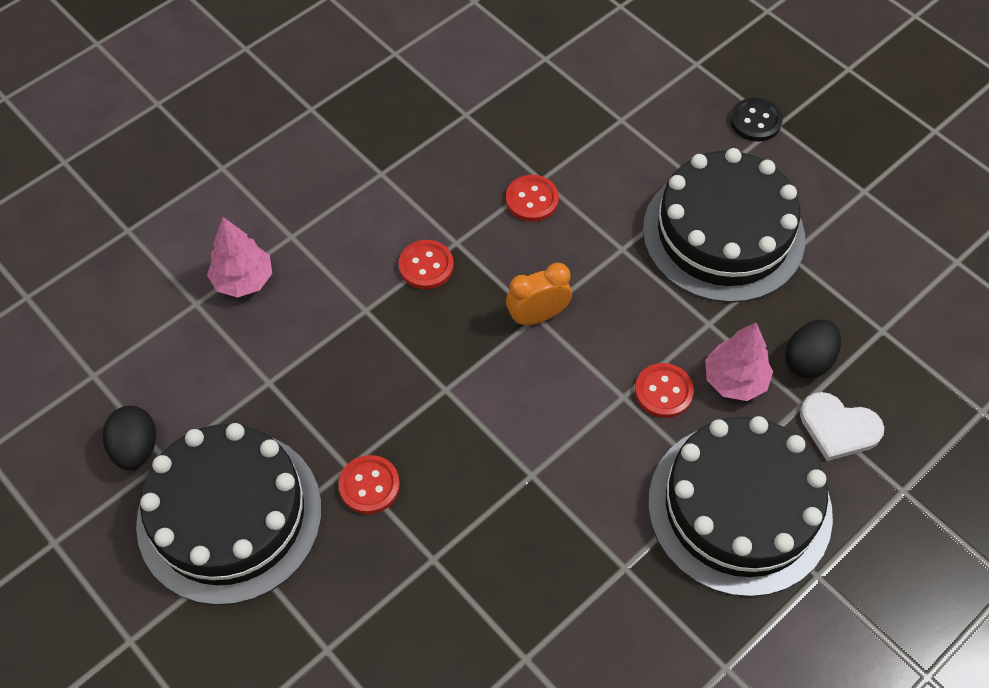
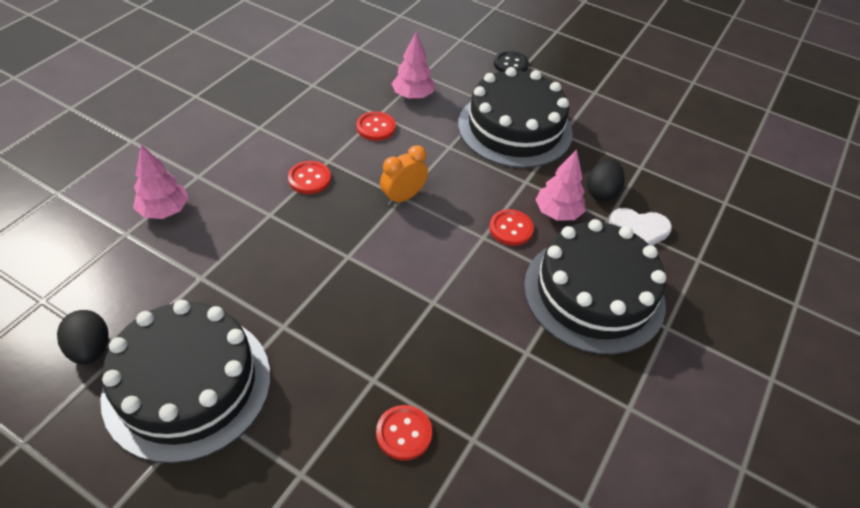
camera: 20 degrees left, 10 degrees down
red button [338,455,400,514] -> red button moved to [376,405,432,461]
none -> pink tree [391,32,435,99]

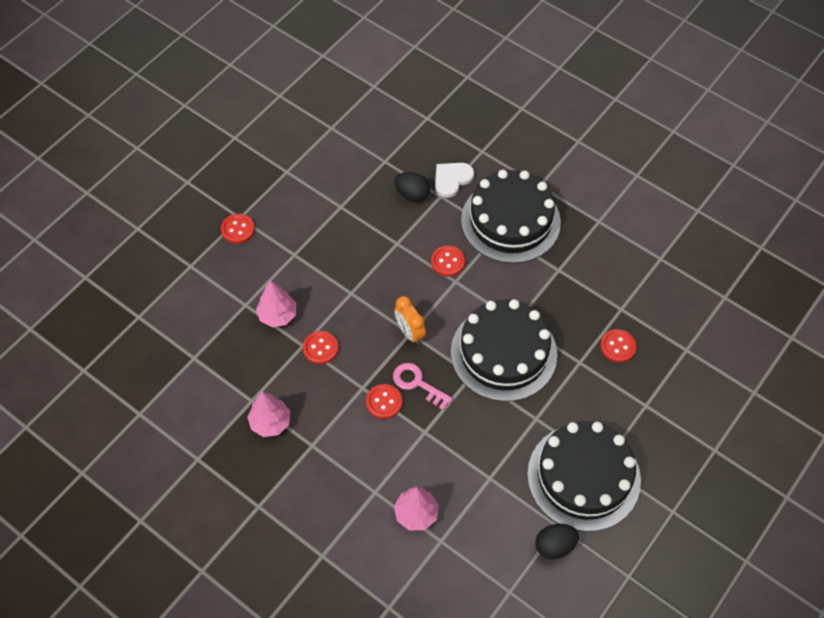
camera: 80 degrees left, 10 degrees up
black cake [458,67,573,168] -> black cake moved to [451,299,557,402]
black button [494,51,529,72] -> red button [221,214,255,244]
pink tree [535,150,585,221] -> pink tree moved to [247,391,290,437]
white heart [609,208,672,246] -> white heart turned 150 degrees counterclockwise [435,163,474,198]
none -> pink key [393,363,453,410]

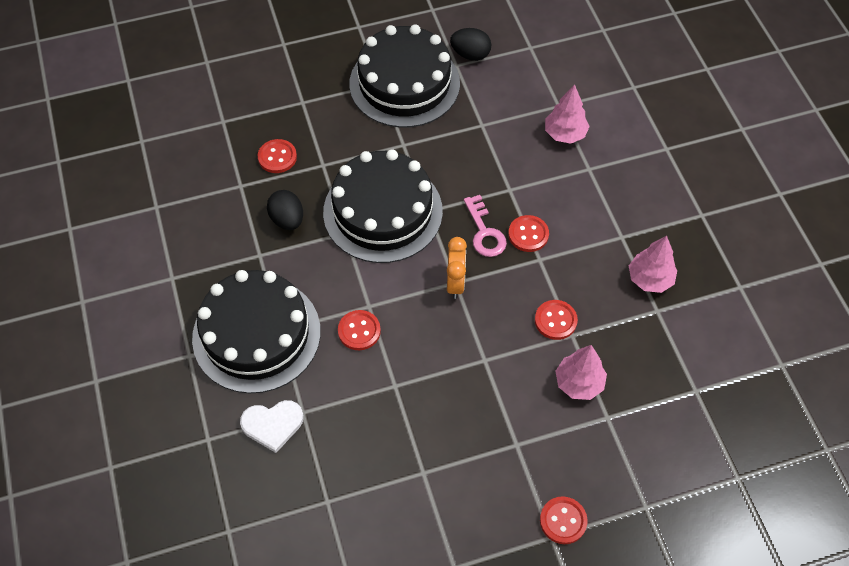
camera: 145 degrees left, 0 degrees up
black egg [394,172,430,202] -> black egg moved to [267,190,303,230]

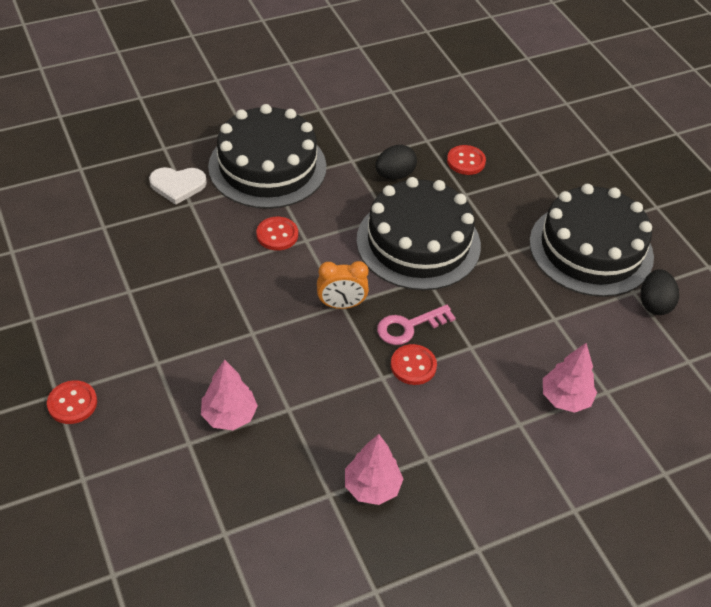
camera: 80 degrees right, 10 degrees down
white heart [240,400,304,453] -> white heart turned 75 degrees counterclockwise [149,167,207,205]
red button [535,300,578,340] -> none

